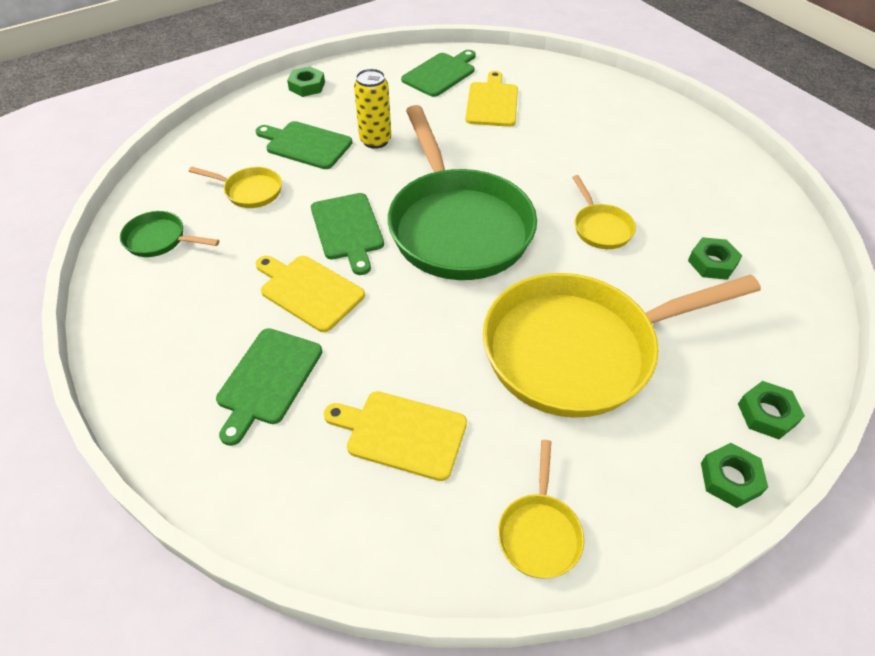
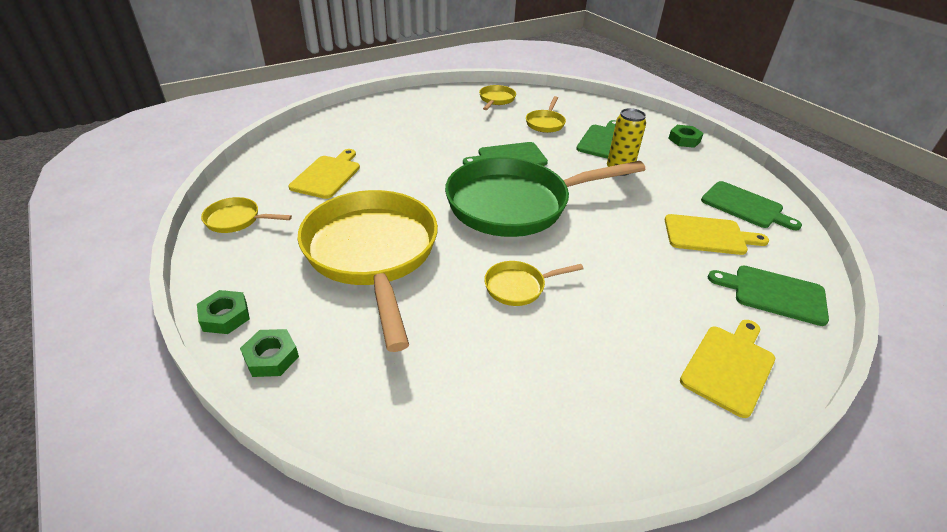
camera: 90 degrees right, 10 degrees down
green pan [120,211,219,257] -> yellow pan [479,85,516,110]
green cutting board [216,328,322,446] -> green cutting board moved to [708,266,829,326]
yellow cutting board [255,256,365,332] -> yellow cutting board moved to [680,320,775,418]
green nut [688,237,742,280] -> none

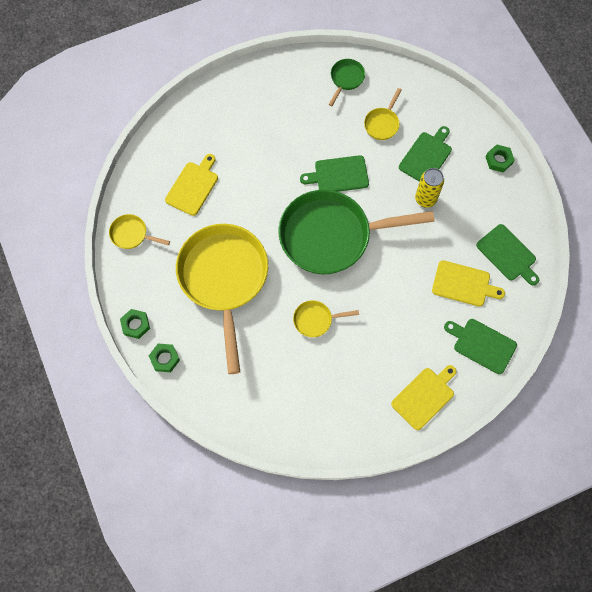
camera: 10 degrees right, 30 degrees up
yellow pan [479,85,516,110] -> green pan [328,59,365,106]

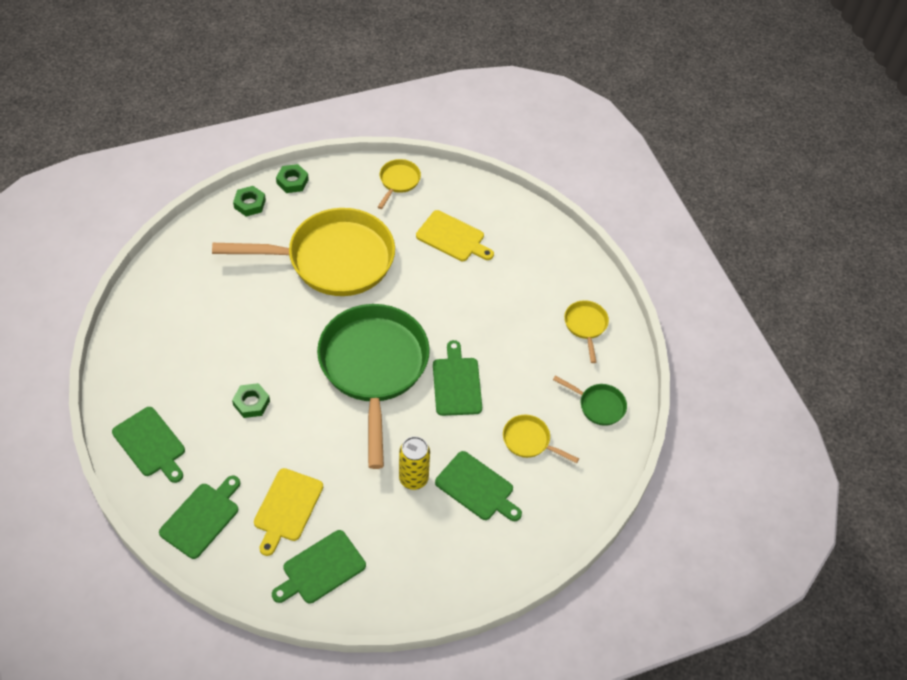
camera: 90 degrees right, 15 degrees down
yellow pan [293,300,359,337] -> yellow pan moved to [564,300,609,363]
yellow cutting board [391,365,456,430] -> green cutting board [112,407,185,483]
green nut [485,144,514,172] -> green nut moved to [232,383,270,418]

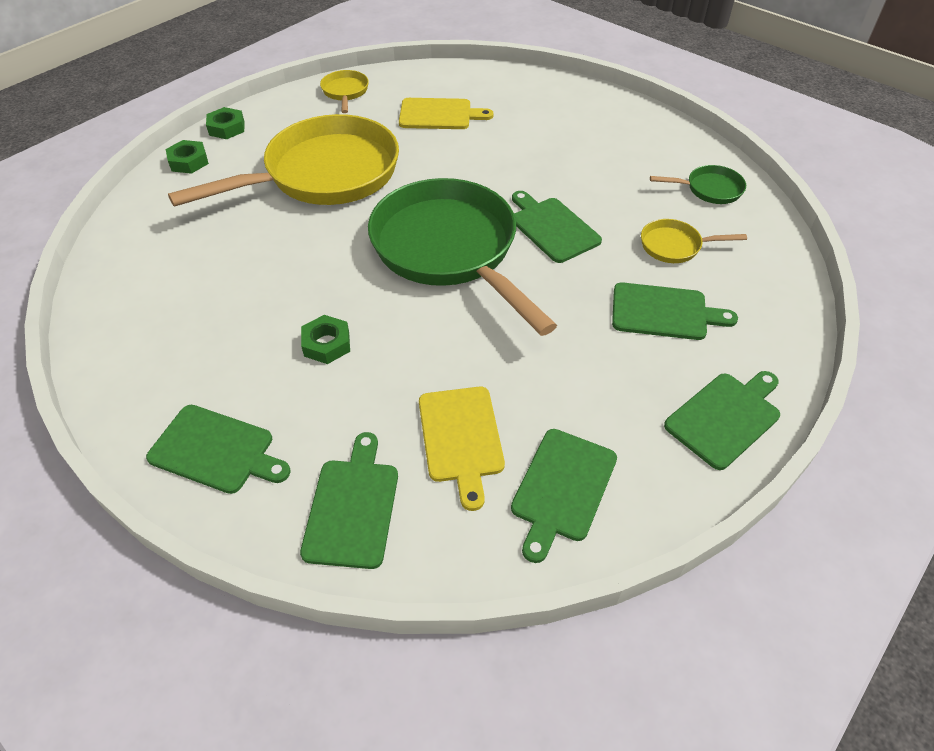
camera: 25 degrees left, 5 degrees down
yellow can [399,436,430,490] -> none
yellow pan [564,300,609,363] -> none
none -> green cutting board [664,371,780,470]

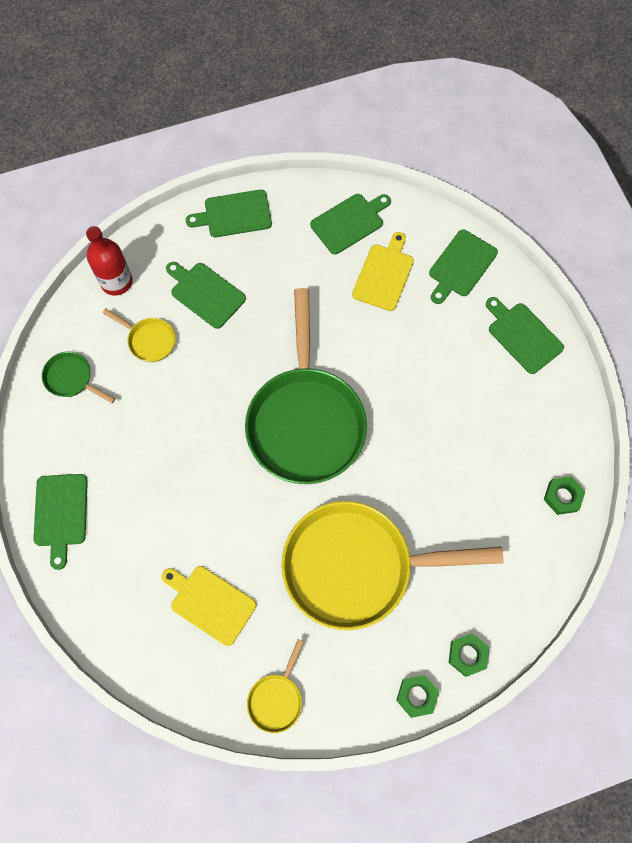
camera: 150 degrees left, 20 degrees up
green nut [301,315,350,364] -> green nut moved to [544,476,585,515]
green cutting board [512,191,602,263] -> green cutting board moved to [33,474,88,570]
none -> red bottle [86,226,133,296]

